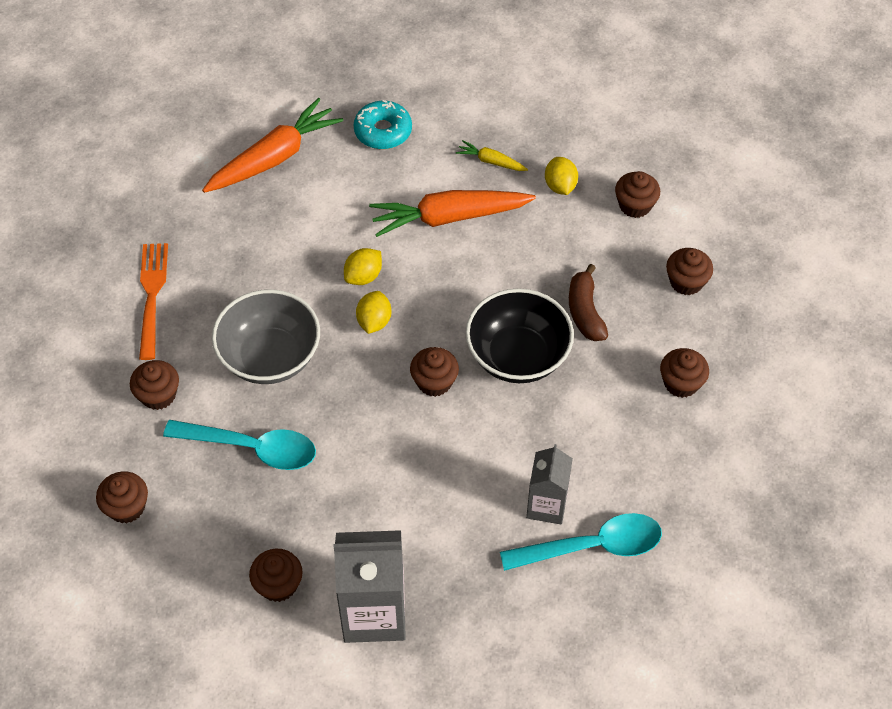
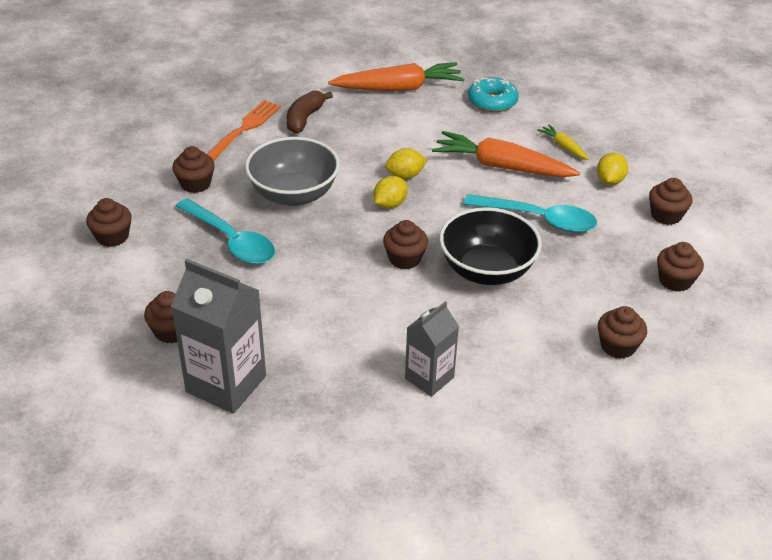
camera: 30 degrees right, 15 degrees down
turquoise spoon [500,513,662,571] -> turquoise spoon moved to [463,194,597,233]
brown banana [569,264,608,341] -> brown banana moved to [287,91,333,134]

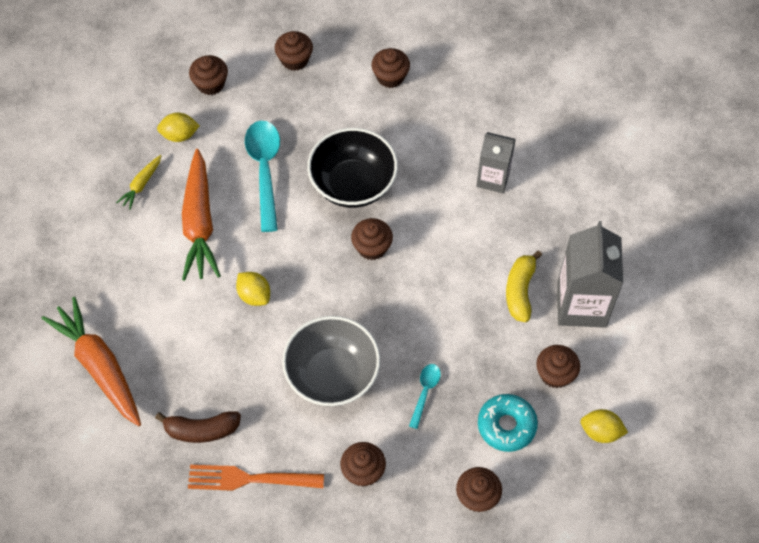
camera: 115 degrees left, 20 degrees up
turquoise spoon [175,198,275,264] -> turquoise spoon [409,364,441,429], size x0.51
yellow lemon [373,176,408,209] -> yellow lemon moved to [580,409,628,443]
turquoise donut [468,77,519,112] -> turquoise donut moved to [478,394,538,452]
none -> yellow banana [506,250,542,322]

